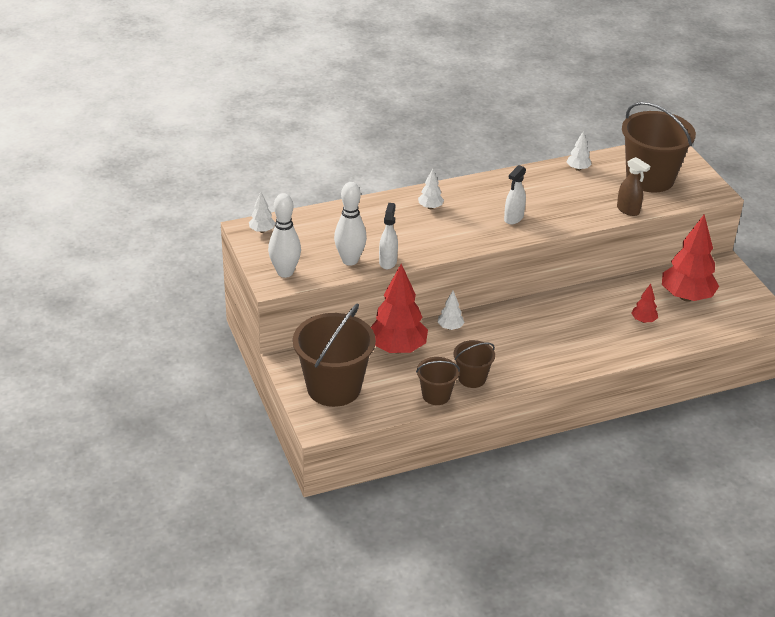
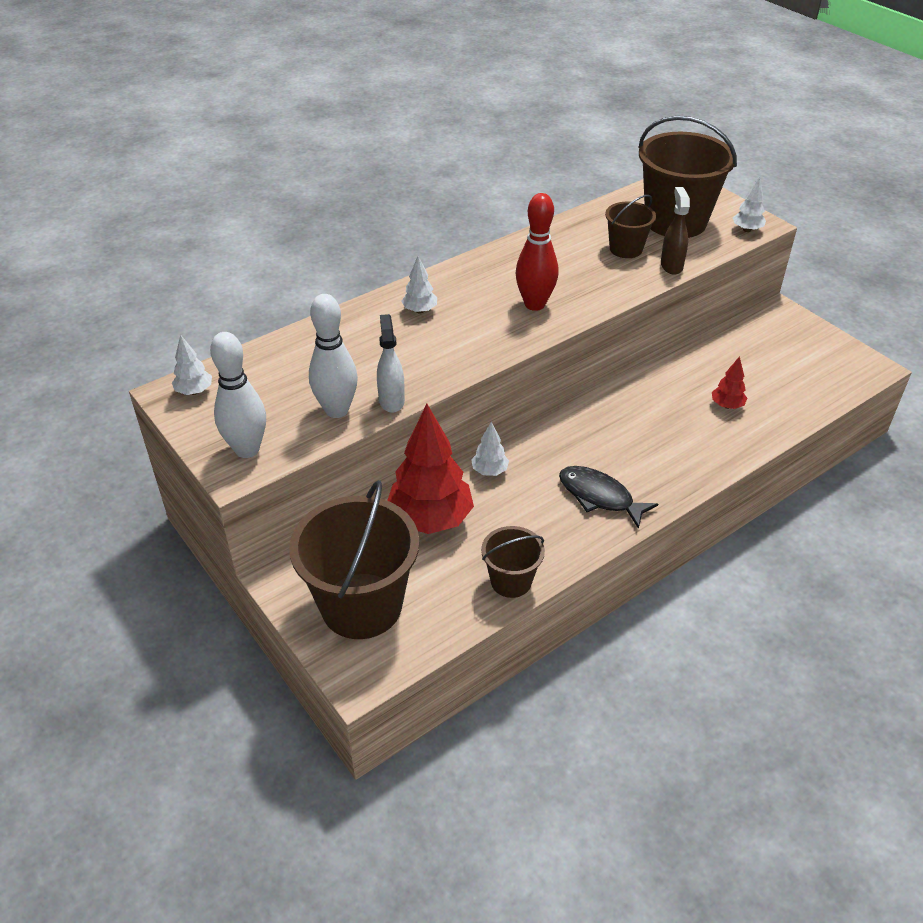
camera: 15 degrees left, 5 degrees up
brown bucket [453,340,495,388] -> brown bucket moved to [605,195,656,258]
white spray bottle [504,165,526,224] -> red bowling pin [515,193,558,311]
white tree [567,131,592,171] -> white tree moved to [733,176,766,232]
brown spray bottle [617,157,650,216] -> brown spray bottle turned 120 degrees counterclockwise [661,187,690,275]
red tree [662,214,719,302] -> none
none -> black fish [559,466,658,529]

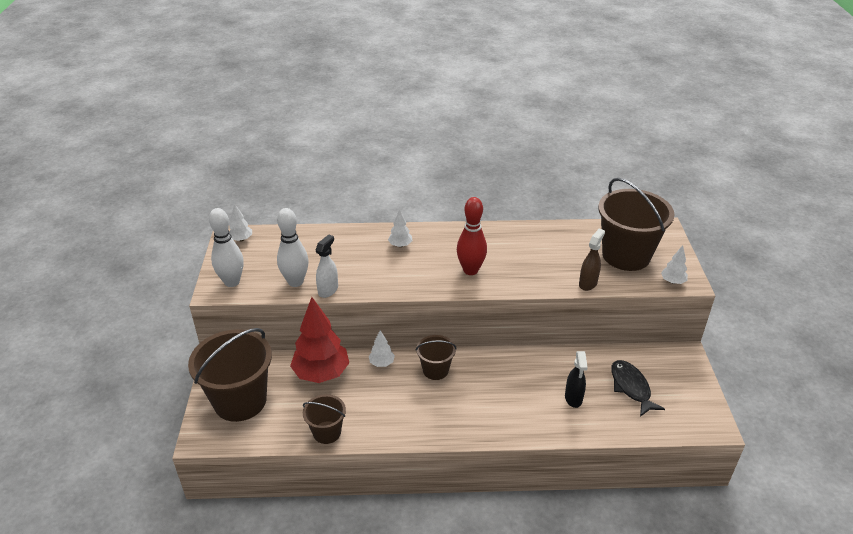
camera: 35 degrees right, 5 degrees down
black fish [559,466,658,529] -> black fish moved to [611,360,665,417]
brown bucket [605,195,656,258] -> brown bucket moved to [416,335,456,380]
red tree [712,356,747,409] -> black spray bottle [565,351,588,408]

